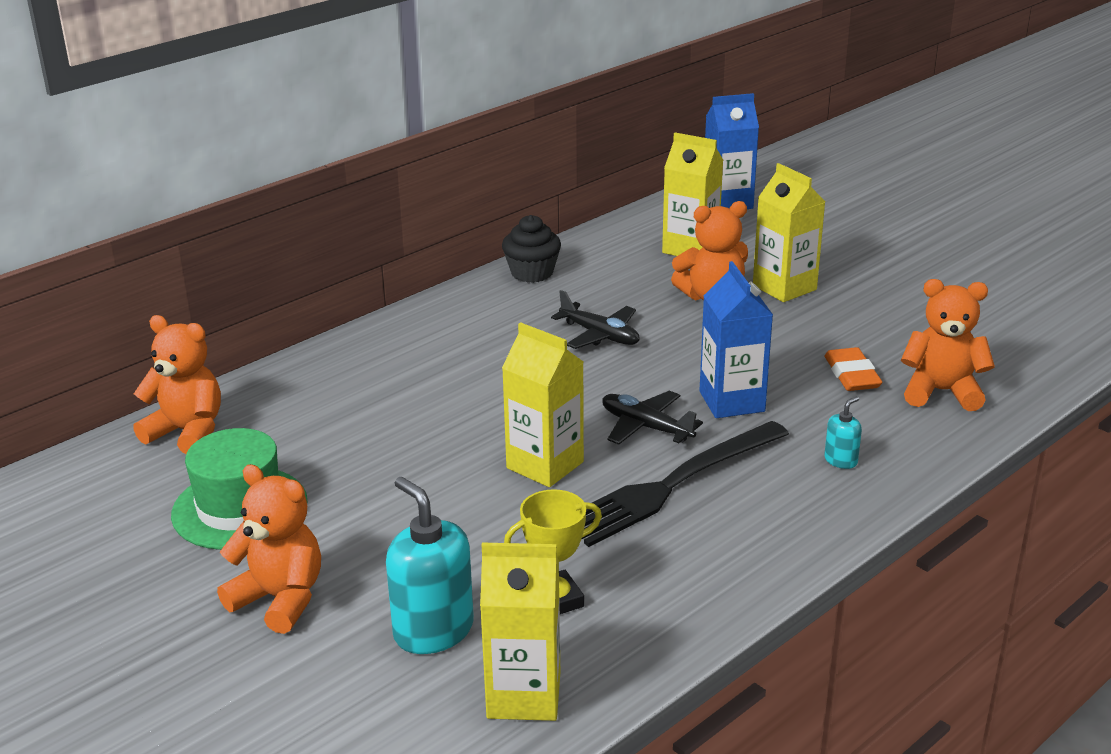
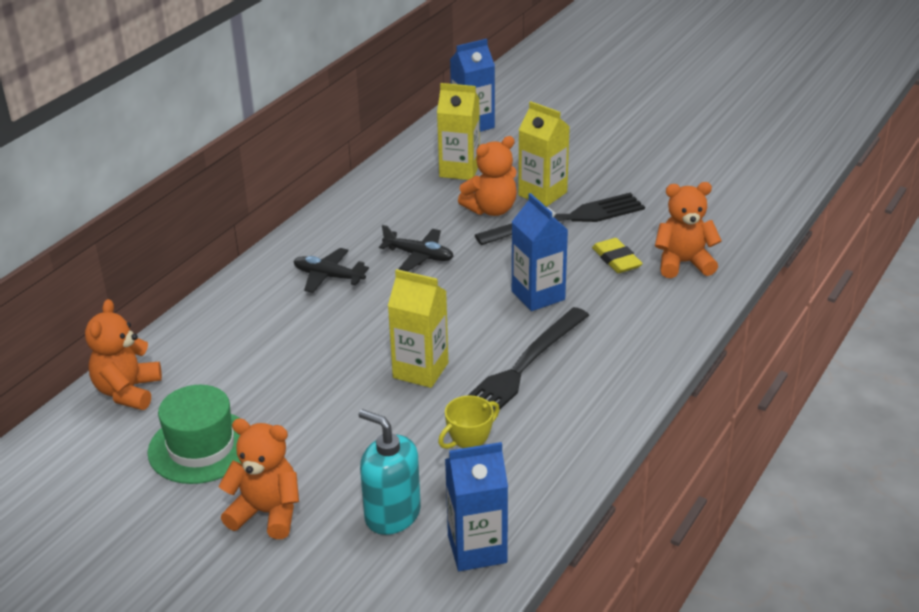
camera: 15 degrees left, 5 degrees up
orange teddy bear [133,315,221,454] -> orange teddy bear turned 90 degrees counterclockwise [85,299,162,410]
yellow carton [480,543,560,721] -> blue carton [445,442,508,571]
black cupcake [502,215,561,283] -> none
black plane [602,391,703,445] -> black plane moved to [293,248,369,293]
turquoise soap dispenser [824,396,862,469] -> none
orange eraser [825,347,883,391] -> yellow eraser [592,238,643,273]
none -> black fork [475,193,645,245]

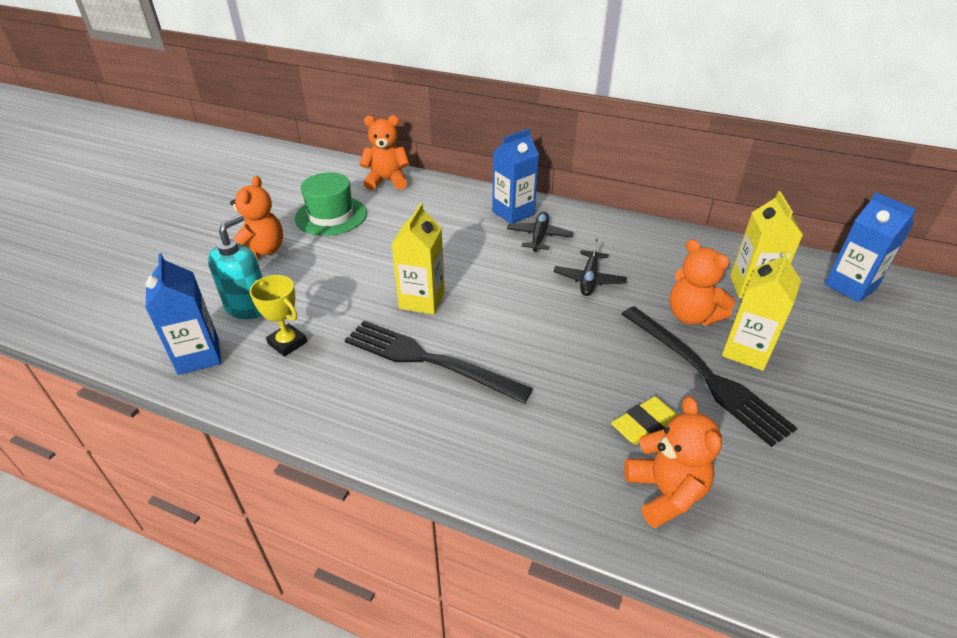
camera: 80 degrees right, 5 degrees up
blue carton [512,193,568,311] -> blue carton moved to [492,129,539,224]

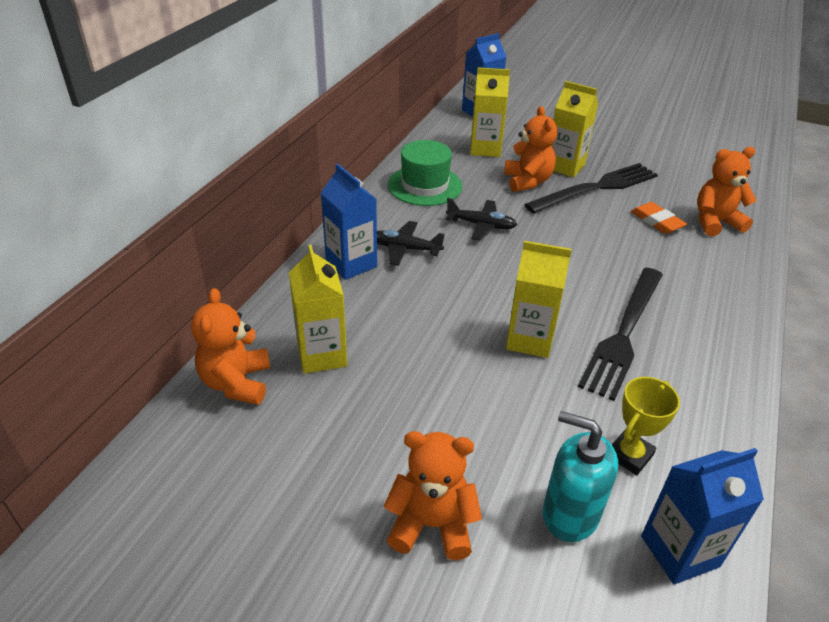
camera: 90 degrees left, 0 degrees up
green hat [295,173,367,236] -> green hat moved to [388,140,462,206]
yellow eraser [611,396,678,445] -> orange eraser [631,202,687,234]
orange teddy bear [669,239,735,326] -> orange teddy bear turned 60 degrees counterclockwise [504,106,558,192]
none -> yellow carton [289,245,347,374]

